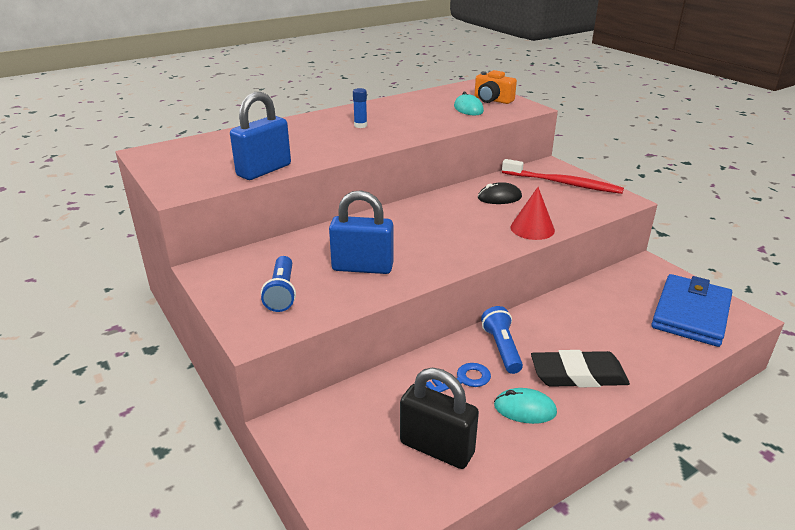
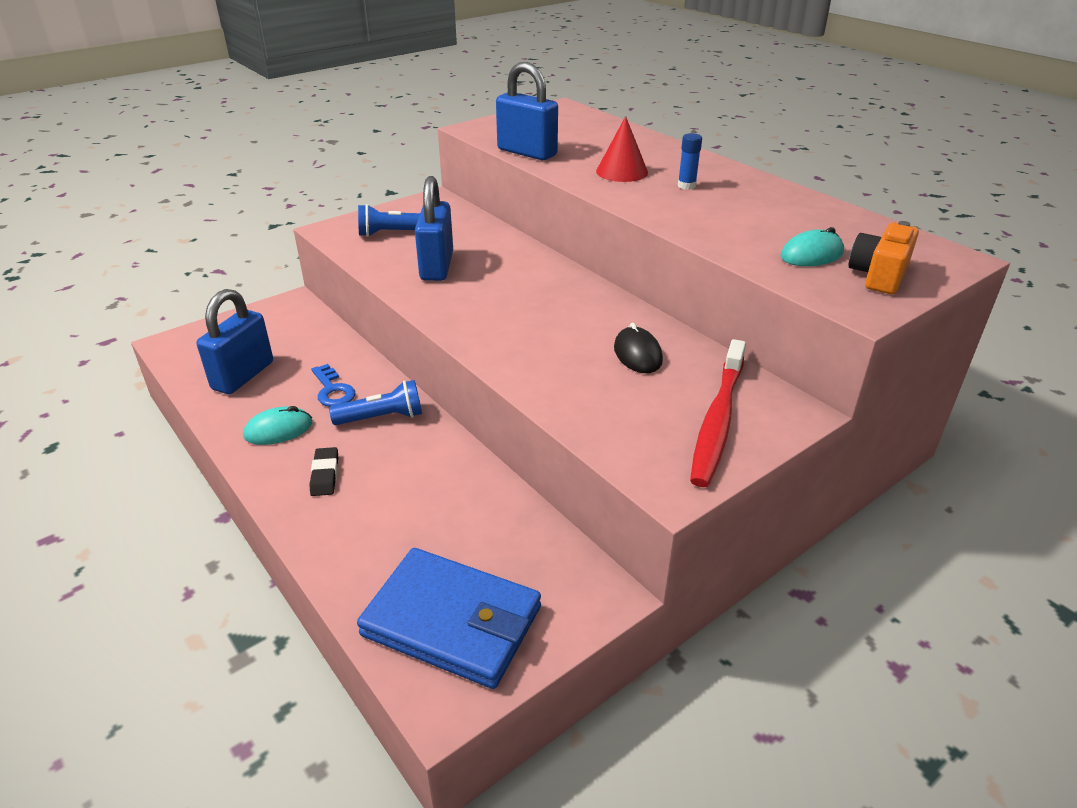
camera: 85 degrees right, 5 degrees up
black padlock [400,368,479,469] -> blue padlock [196,289,273,394]
turquoise mouse [494,388,557,424] -> turquoise mouse turned 60 degrees clockwise [243,406,312,445]
red cone [510,187,555,240] -> red cone moved to [596,116,648,182]
black eraser [531,350,630,388] -> black eraser [310,447,338,496], size x0.52

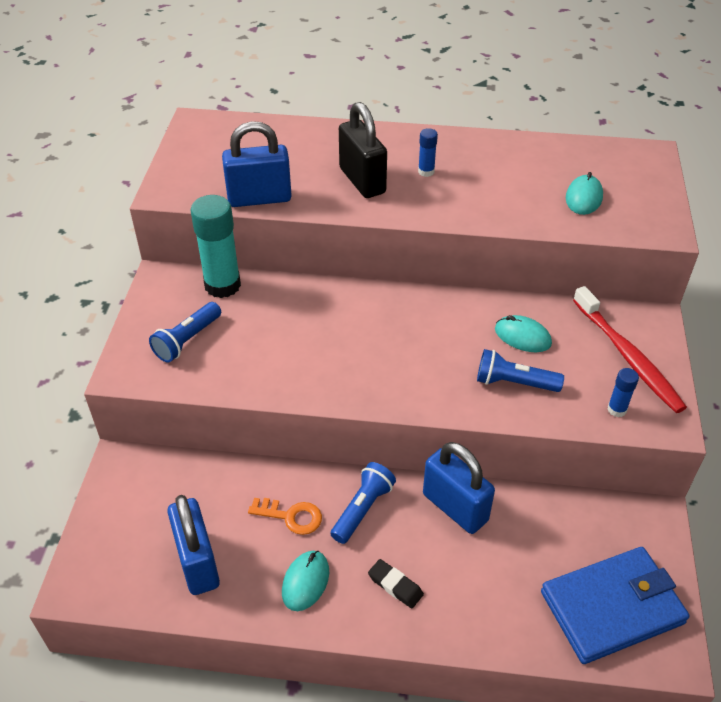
camera: 45 degrees left, 10 degrees up
blue key [311,364,356,407] -> orange key [248,498,322,535]
blue padlock [415,176,453,281] -> blue padlock moved to [423,442,495,534]
red cone [596,116,648,182] -> black padlock [339,102,387,198]
black mouse [614,323,663,373] -> turquoise mouse [495,315,552,352]
orange camera [848,221,919,294] -> none
none -> turquoise glue stick [190,195,241,298]
none -> blue flashlight [477,349,564,392]
none -> blue glue stick [607,368,639,417]

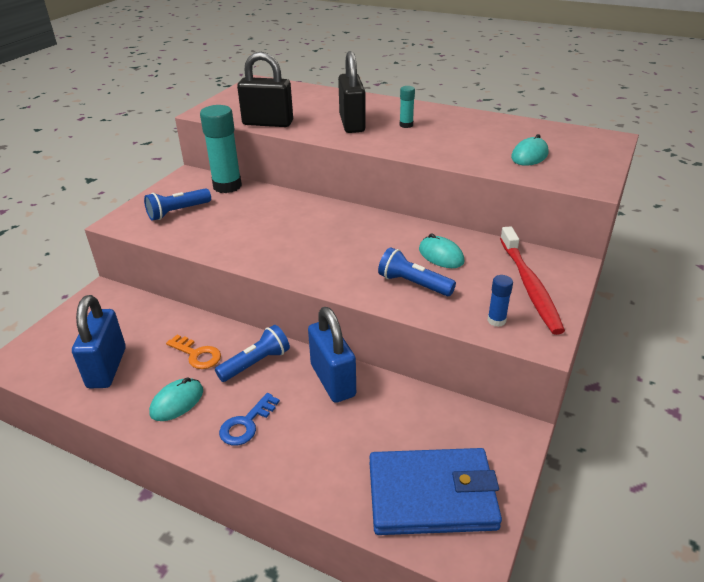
camera: 20 degrees right, 10 degrees down
blue padlock [222,121,292,207] -> black padlock [237,52,293,127]
black eraser [368,559,424,609] -> blue key [219,393,280,445]
blue glue stick [418,128,438,177] -> turquoise glue stick [400,86,415,128]

